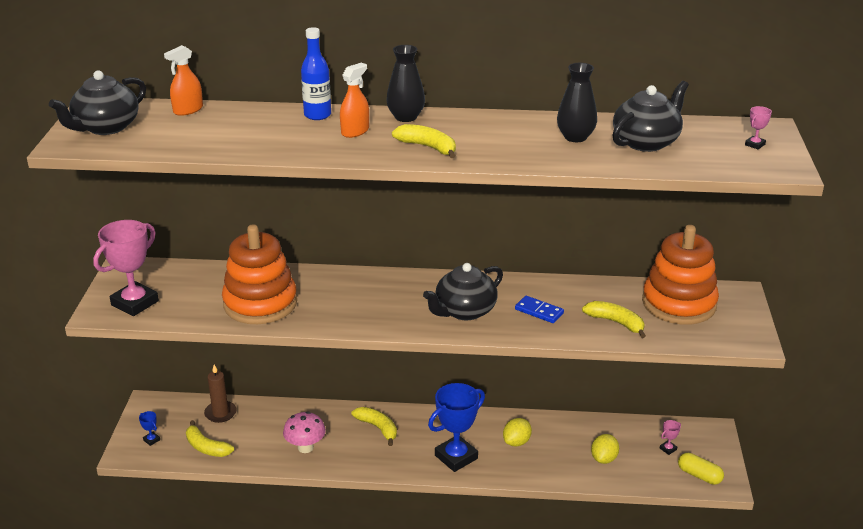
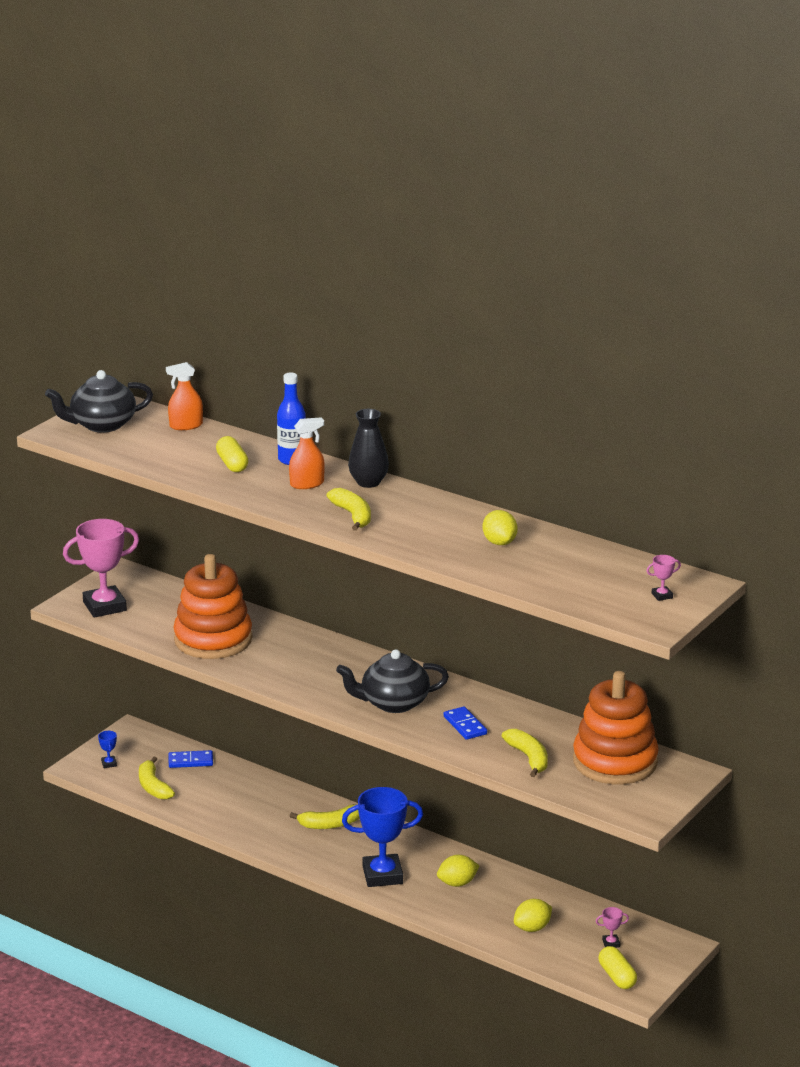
camera: 30 degrees right, 5 degrees down
brown candle [204,365,237,423] -> blue domino [169,750,213,768]
pink mushroom [283,411,326,453] -> none
yellow banana [352,407,397,446] -> yellow banana turned 90 degrees clockwise [290,804,360,829]
black vase [557,63,597,142] -> yellow lemon [483,510,518,545]
black teapot [613,81,689,152] -> none
none -> yellow capsule [216,436,248,472]

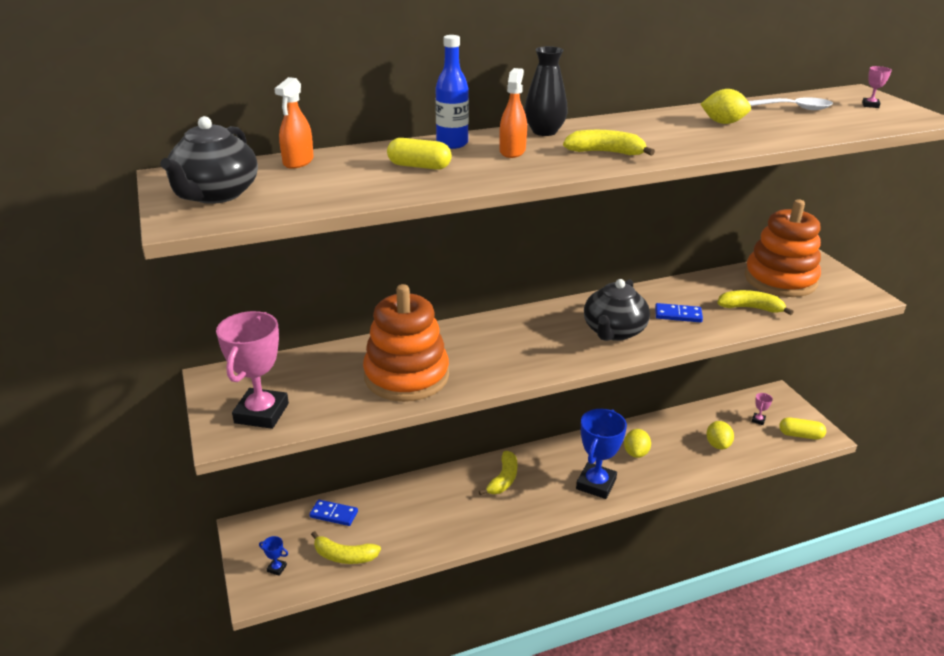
camera: 55 degrees left, 5 degrees up
blue domino [169,750,213,768] -> blue domino turned 75 degrees clockwise [309,500,358,526]
none -> white spoon [748,97,833,110]

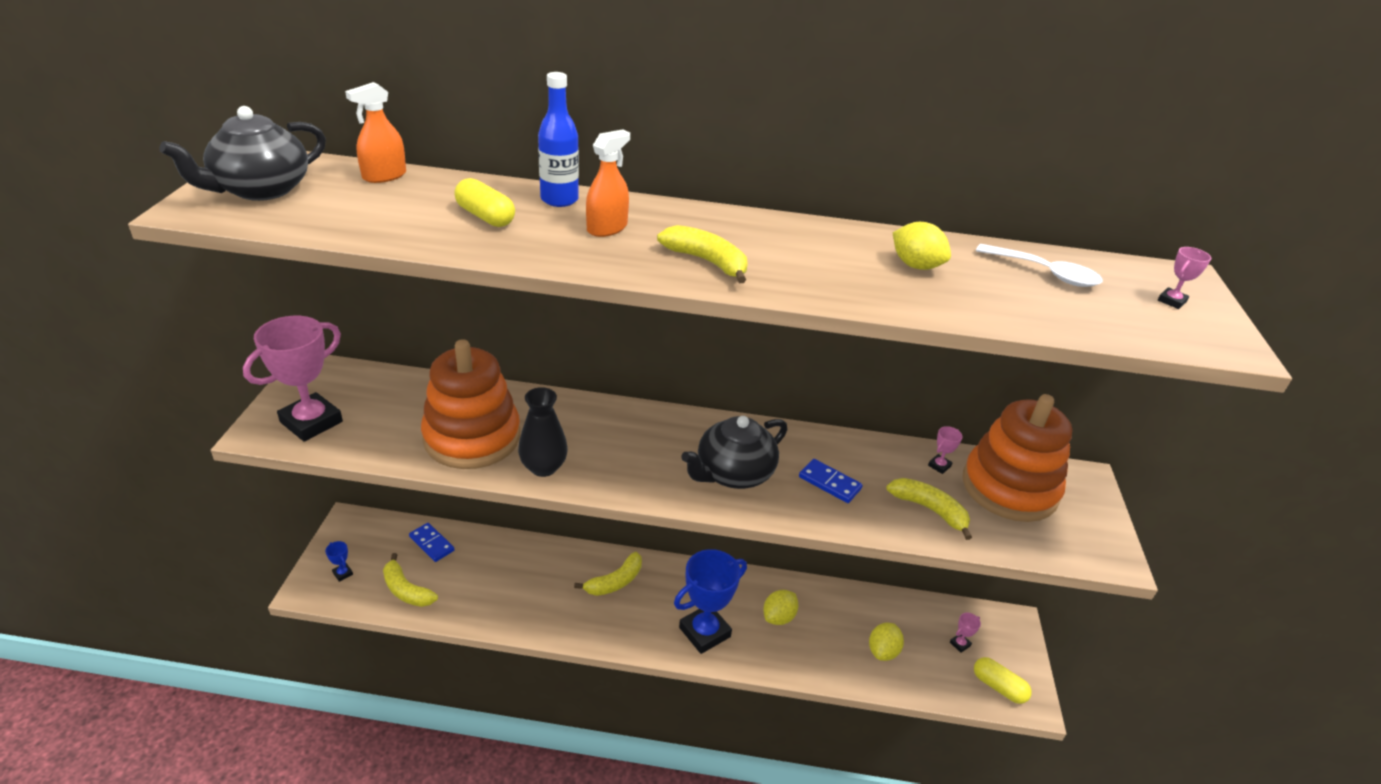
camera: 25 degrees right, 5 degrees up
black vase [524,46,568,136] -> black vase moved to [518,387,568,477]
none -> pink trophy [928,426,963,474]

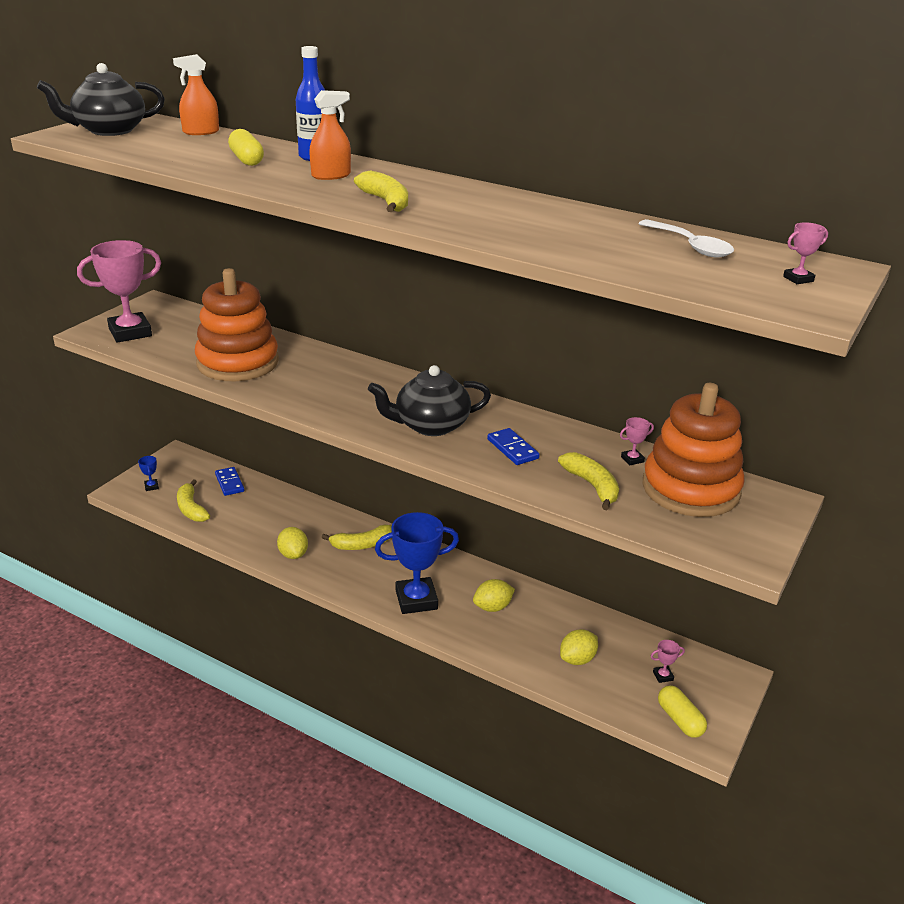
camera: 25 degrees right, 5 degrees down
black vase [518,387,568,477] -> none
yellow lemon [893,222,951,270] -> yellow lemon moved to [277,527,308,559]

